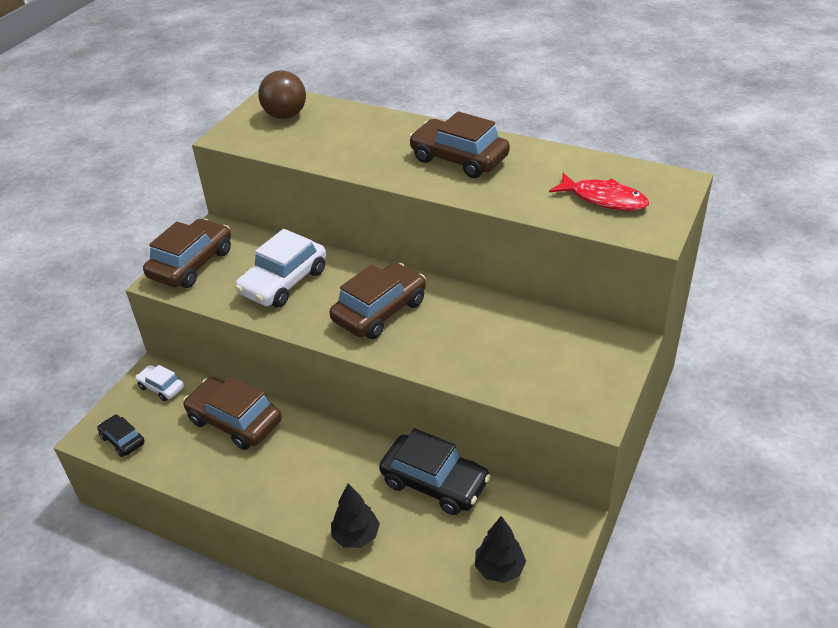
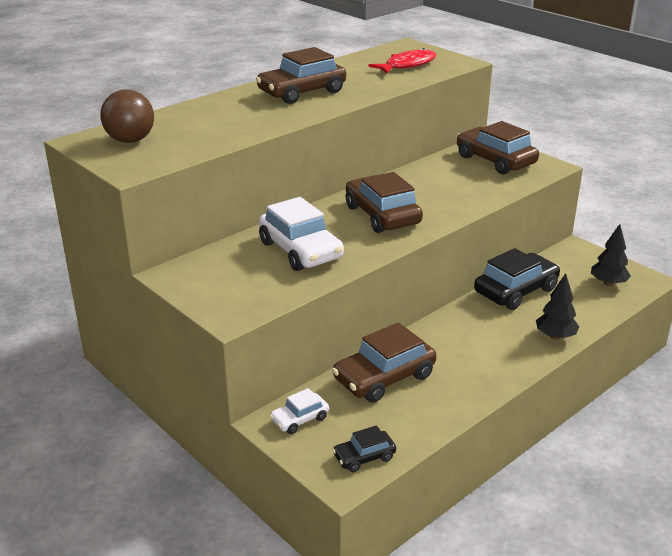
camera: 70 degrees left, 10 degrees down
brown car [143,219,231,288] -> brown car moved to [457,121,539,175]

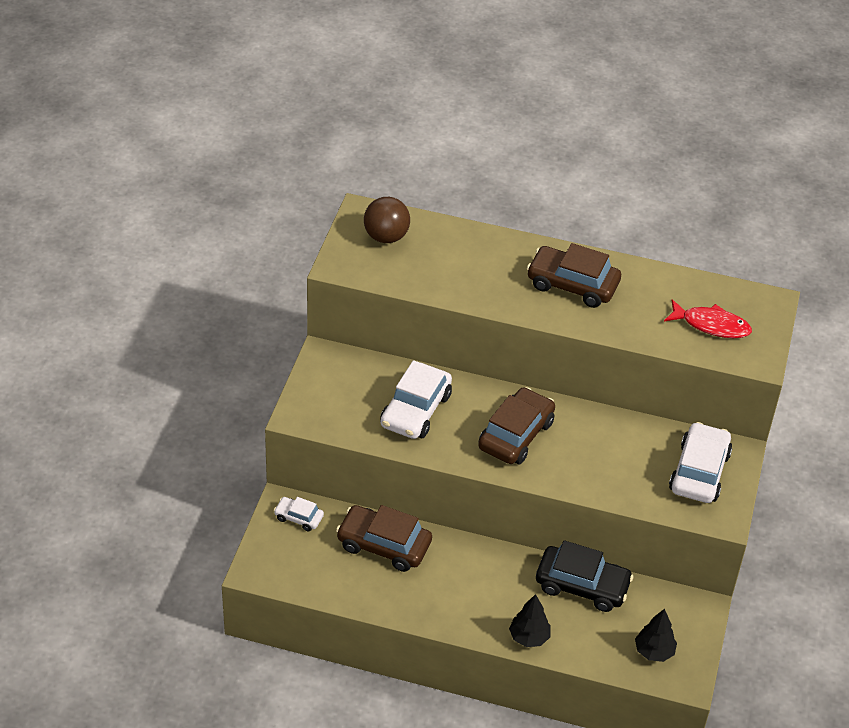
camera: 55 degrees right, 15 degrees up
black car [333,425,396,472] -> none
brown car [457,121,539,175] -> white car [669,422,732,503]

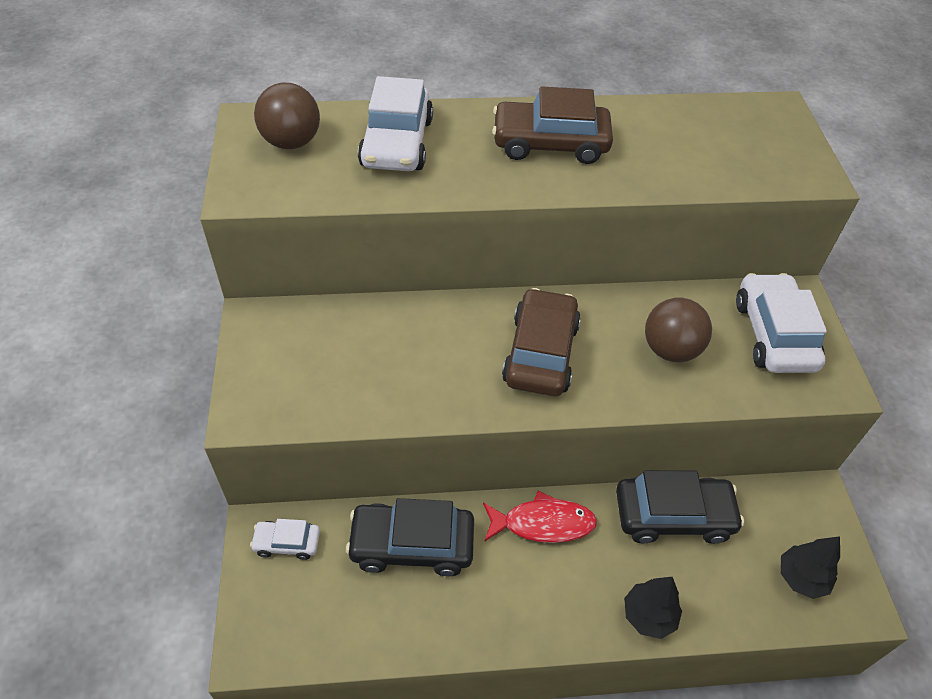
camera: 20 degrees left, 5 degrees up
brown car [336,505,432,572] -> black car [346,498,474,576]
white car [380,360,452,439] -> white car moved to [358,76,433,171]
red fish [664,299,752,338] -> red fish moved to [483,491,597,543]
none -> brown ball [645,298,712,362]

